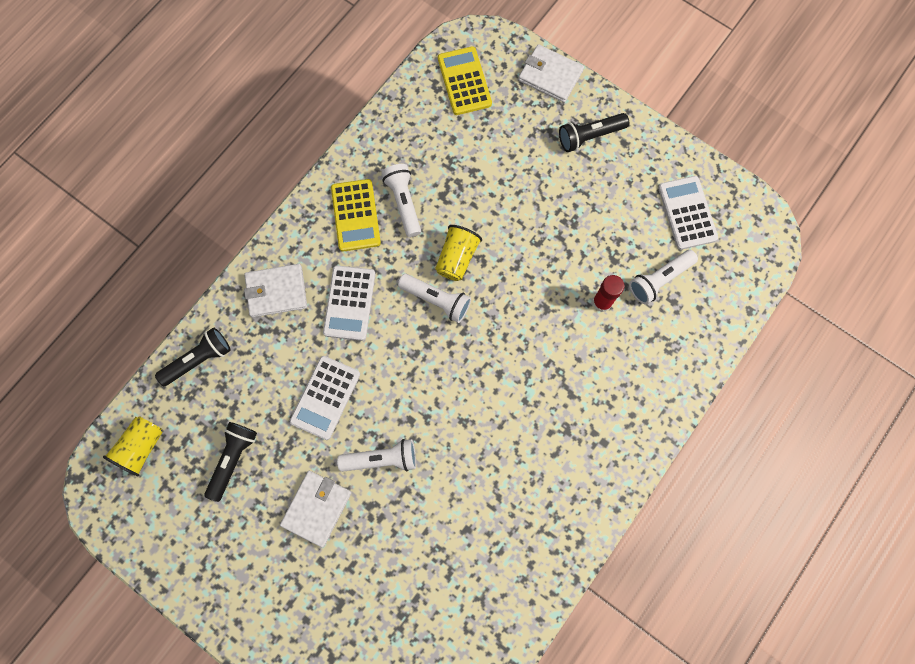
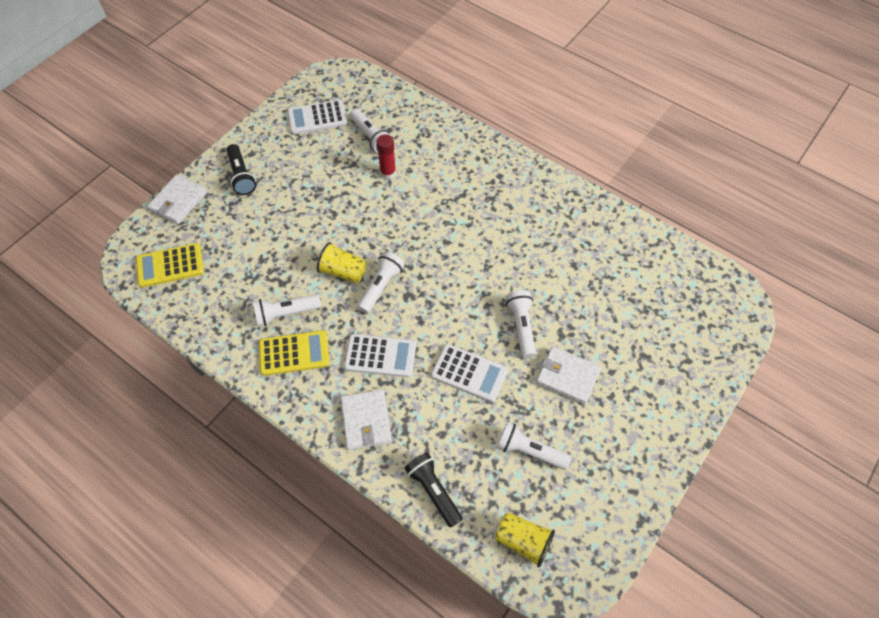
camera: 90 degrees left, 15 degrees down
black flashlight [204,422,257,502] -> white flashlight [497,422,572,470]

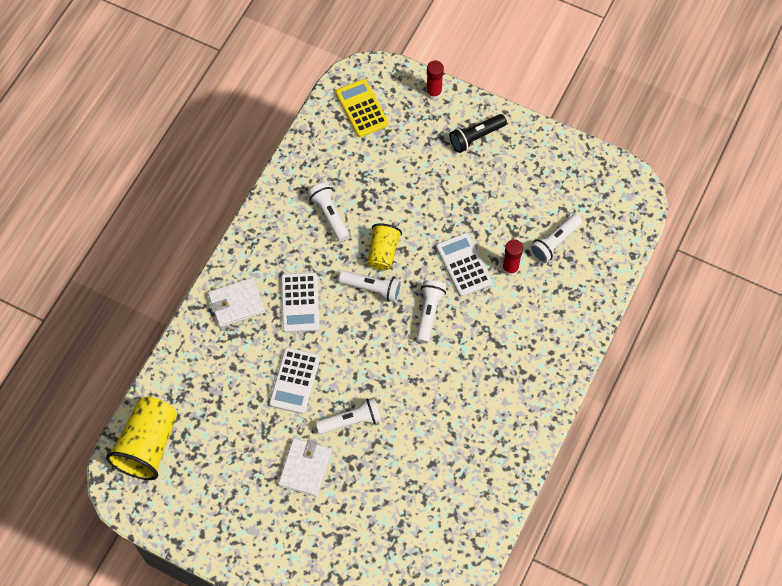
camera: 80 degrees right, 5 degrees up
white wallet [147,175,207,224] -> red glue stick [426,60,444,100]
yellow calculator [259,330,330,376] -> none
white calculator [287,100,347,135] -> white calculator moved to [436,233,492,297]
black flashlight [404,452,463,528] -> none
yellow cup [495,512,555,567] -> yellow cup [106,397,177,480], size x1.65
white flashlight [497,422,572,470] -> white flashlight moved to [416,280,446,344]

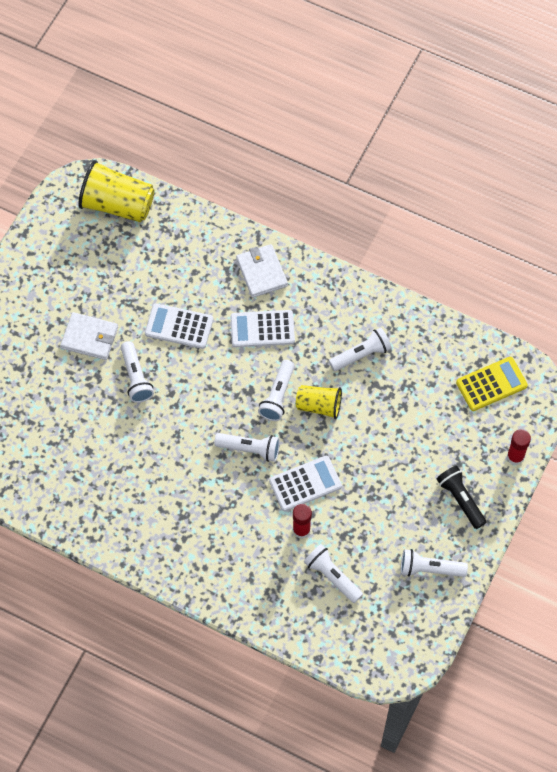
camera: 90 degrees right, 0 degrees up
none -> white flashlight [401,549,468,577]

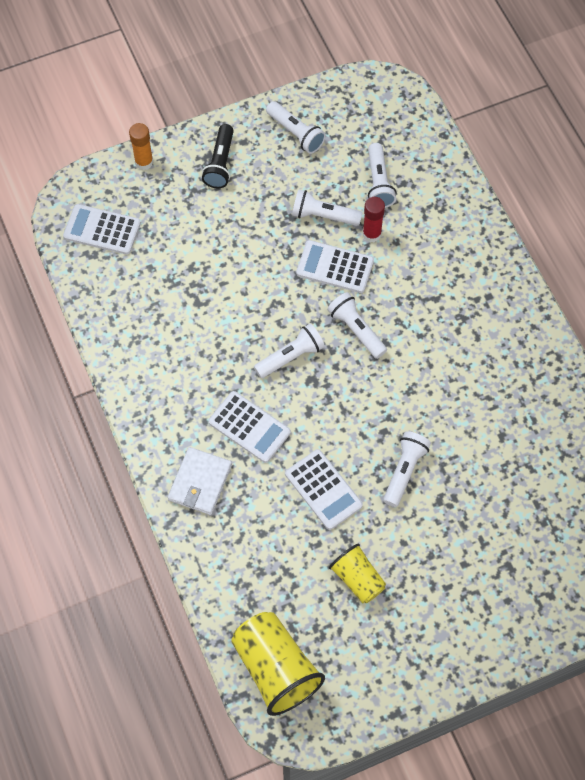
camera: 140 degrees left, 0 degrees up
white wallet [60,312,118,360] -> none
yellow cup [296,385,342,419] -> yellow cup moved to [329,543,386,603]
white flashlight [329,327,392,371] -> white flashlight moved to [292,189,363,226]
yellow calculator [456,357,528,411] -> white calculator [63,204,141,255]
red glue stick [507,429,531,465] -> orange glue stick [129,123,153,170]

